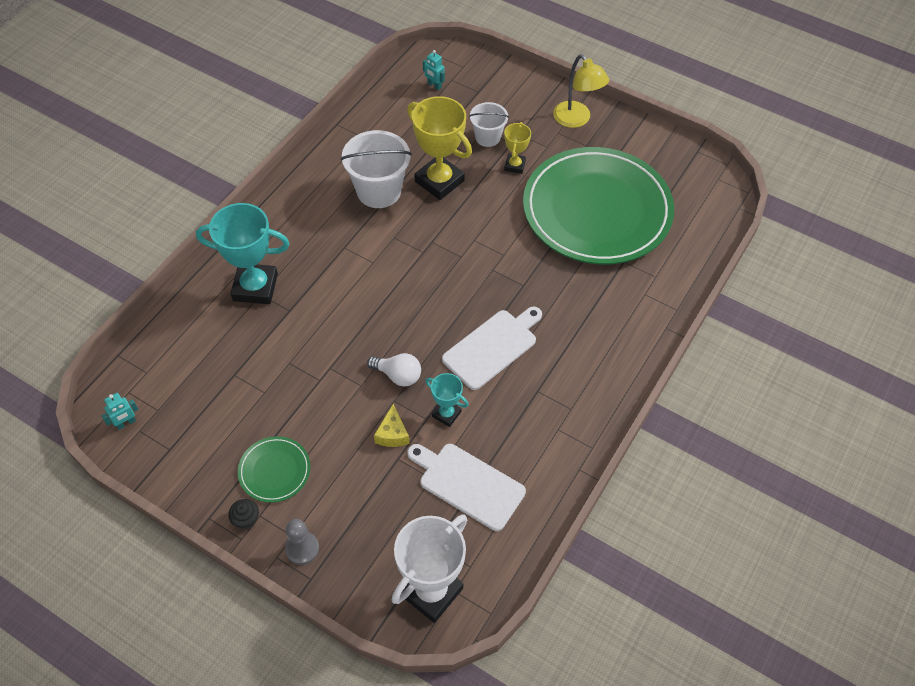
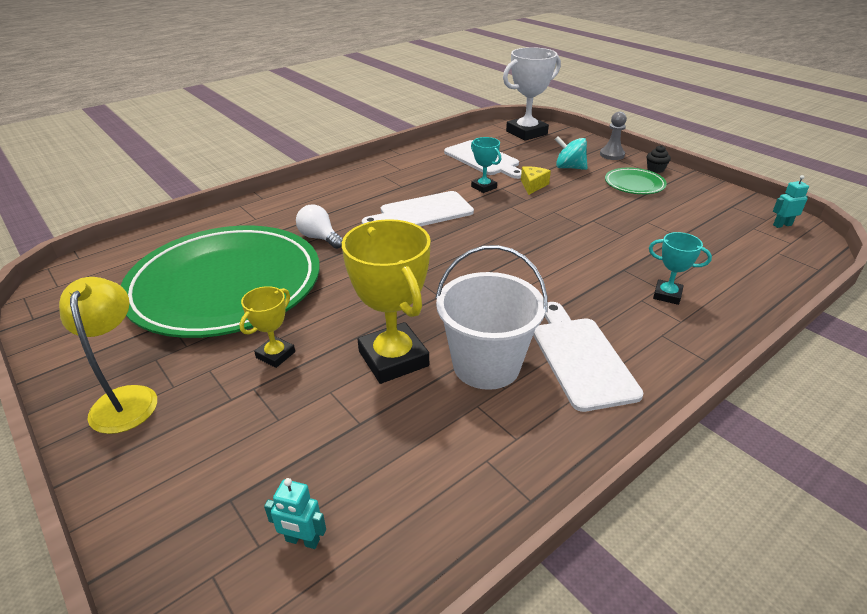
camera: 160 degrees left, 20 degrees down
turquoise trophy [196,203,290,304] -> turquoise trophy [649,232,712,305], size x0.52
white light bulb [367,353,421,387] -> white light bulb moved to [296,204,343,249]
turquoise robot [423,50,445,90] -> turquoise robot turned 135 degrees clockwise [264,478,326,549]
white bucket [469,102,509,147] -> none
none -> white cutting board [533,302,643,412]
none -> turquoise spinning top [555,137,588,170]

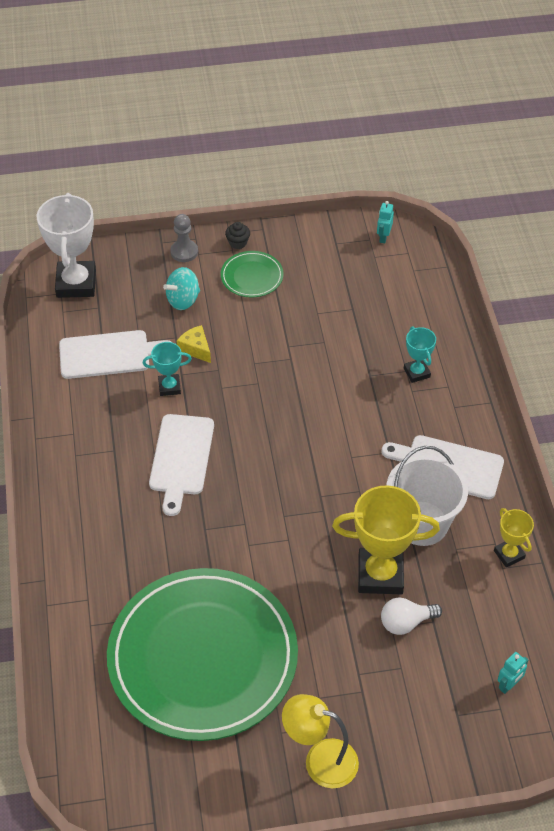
camera: 60 degrees left, 15 degrees up
yellow trophy [239,286,295,368] -> yellow trophy moved to [494,508,534,567]
white light bulb [296,204,343,249] -> white light bulb moved to [381,598,442,635]
turquoise trophy [649,232,712,305] -> turquoise trophy turned 75 degrees counterclockwise [404,327,436,383]

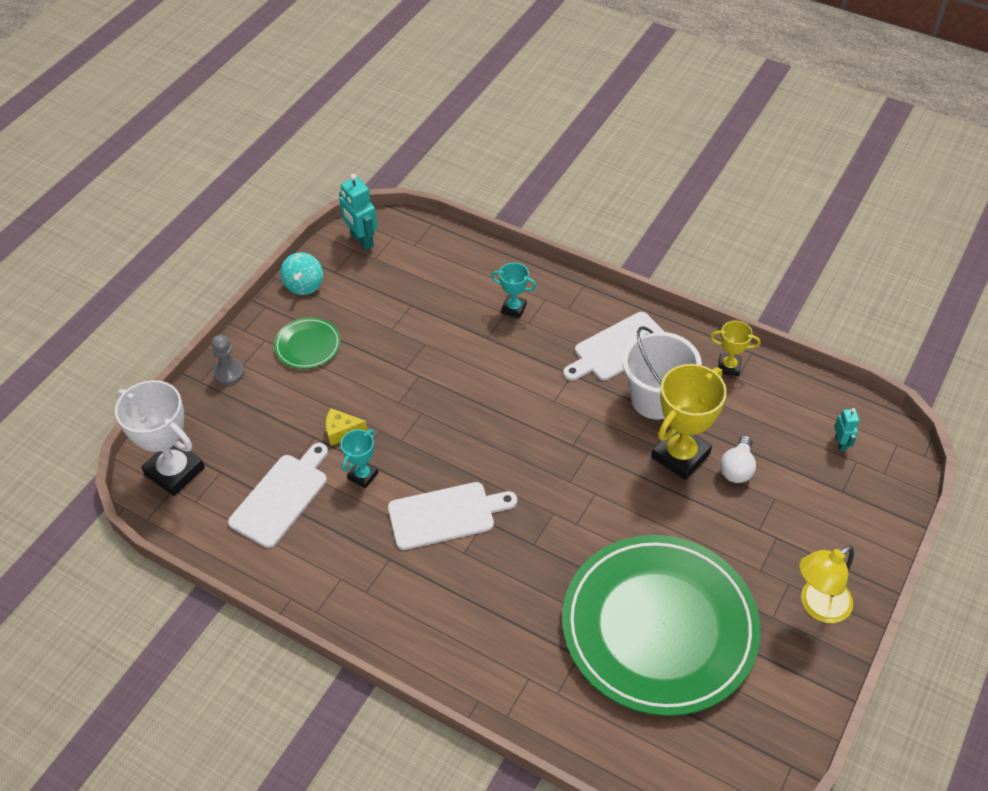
camera: 50 degrees left, 0 degrees up
white cutting board [149,414,214,516] -> white cutting board turned 60 degrees counterclockwise [388,482,517,550]
turquoise spinning top [163,267,200,310] -> turquoise spinning top moved to [280,252,323,295]
black cupcake [225,222,250,249] -> none
turquoise robot [377,201,394,243] -> turquoise robot [339,174,378,250], size x1.74

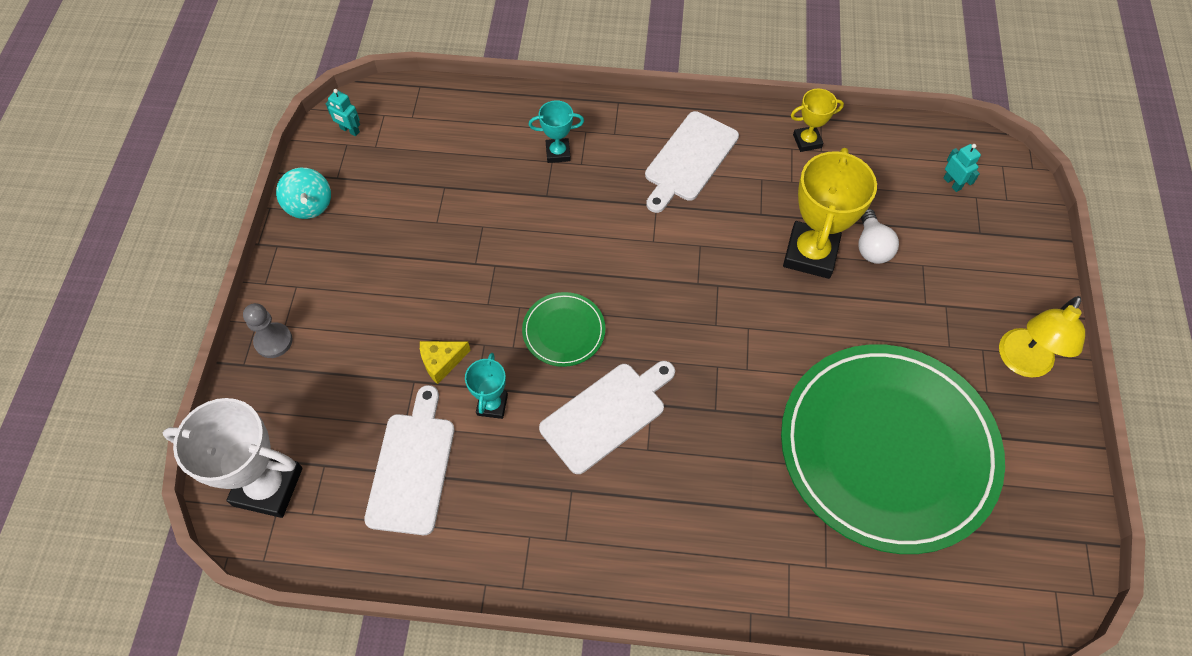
camera: 25 degrees left, 10 degrees up
green plate [274,317,341,369] -> green plate moved to [522,292,605,367]
turquoise robot [339,174,378,250] -> turquoise robot [326,89,360,136], size x0.57
white bucket [622,326,702,419] -> none

